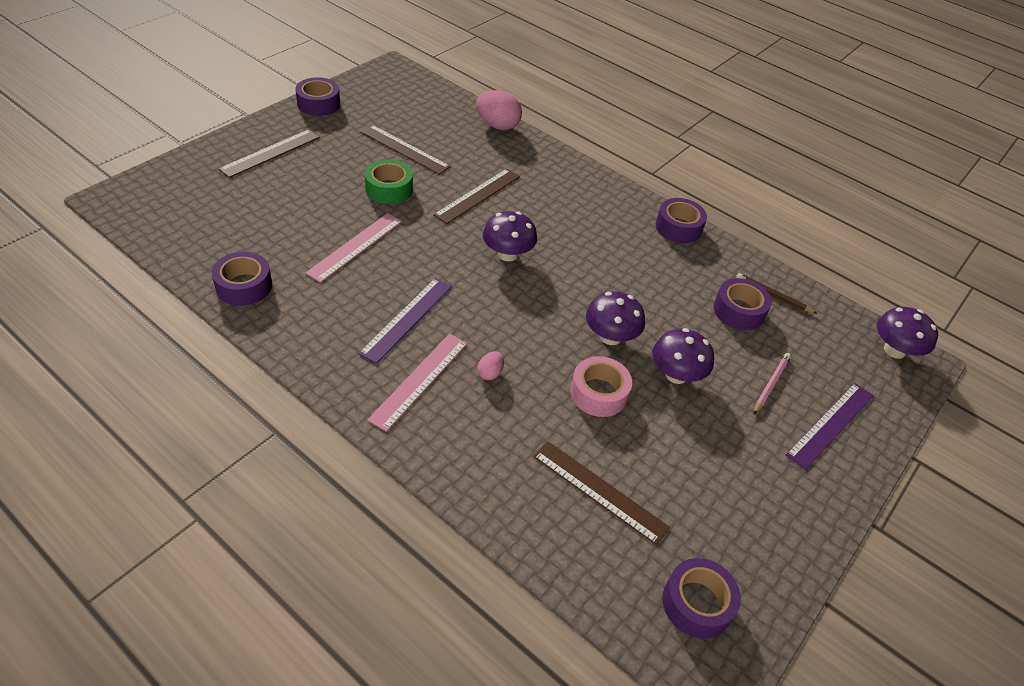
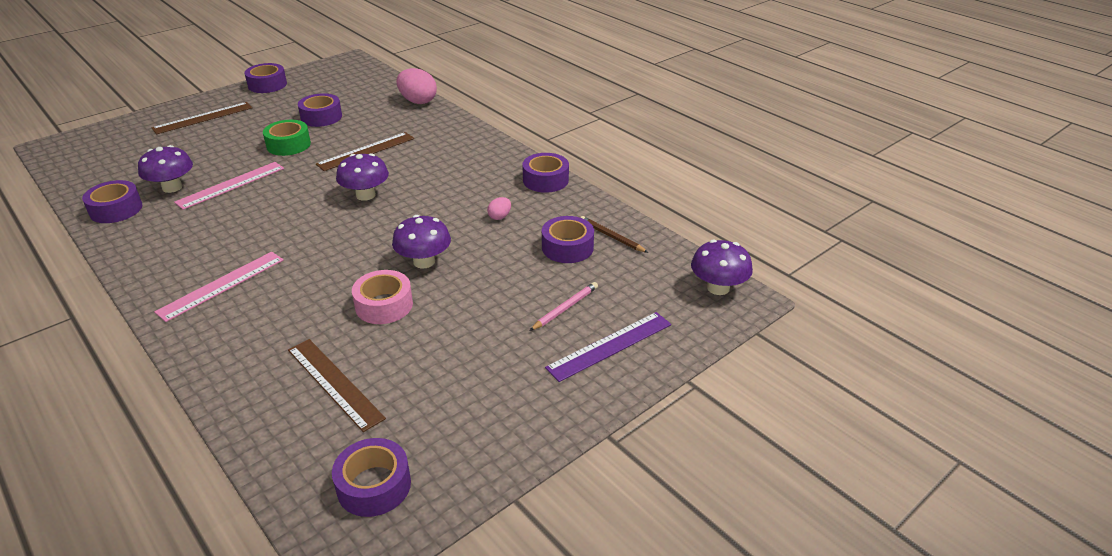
camera: 15 degrees right, 10 degrees down
purple ruler [358,278,452,364] -> none
brown ruler [360,125,451,175] -> purple tape [298,93,342,127]
pink egg [478,351,504,380] -> pink egg moved to [487,197,511,220]
purple mushroom [653,328,714,384] -> purple mushroom moved to [138,145,193,193]

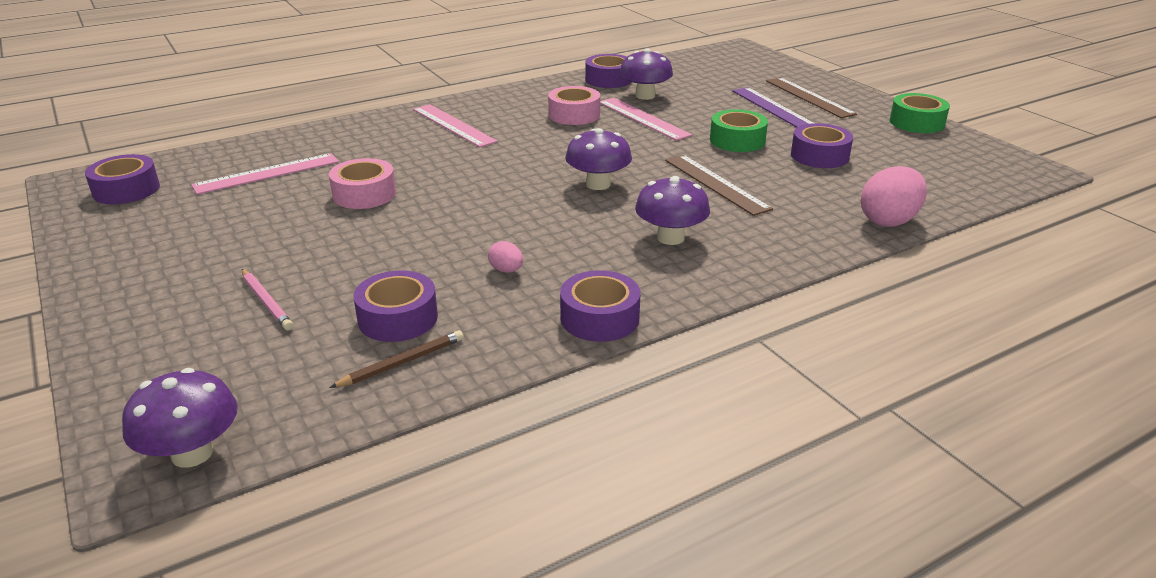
camera: 100 degrees right, 5 degrees down
purple tape [245,63,287,93] -> green tape [890,93,950,133]
brown ruler [288,339,386,432] -> pink ruler [191,153,339,195]
purple mushroom [392,215,451,268] -> purple mushroom moved to [635,176,710,245]
purple ruler [545,312,671,382] -> purple ruler moved to [732,87,813,127]
none -> pink tape [548,86,600,125]

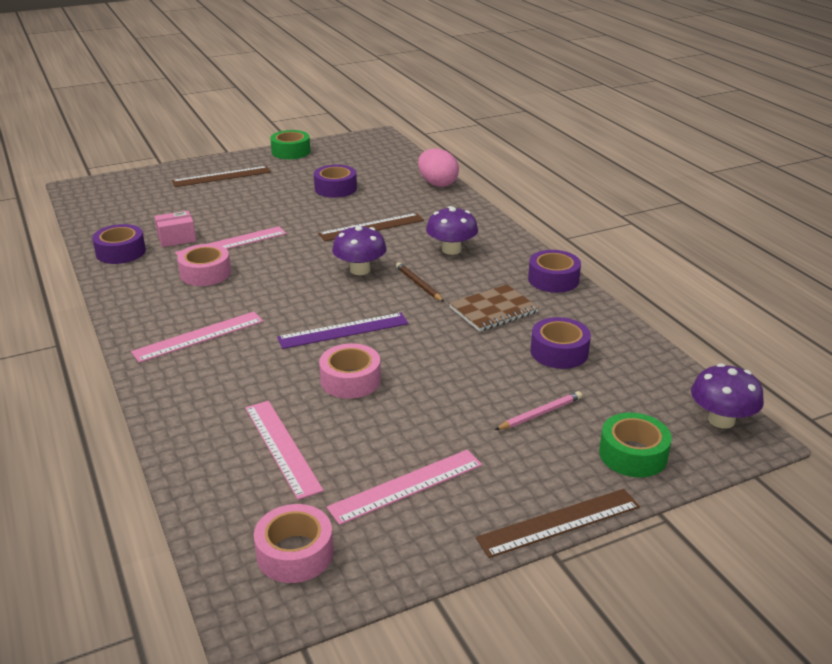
camera: 85 degrees left, 0 degrees up
purple tape [85,154,160,204] -> pink tape [254,504,334,583]
brown pencil [329,330,464,388] -> brown pencil moved to [396,262,444,302]
pink egg [488,241,523,273] -> brown notebook [449,284,539,332]
purple mushroom [620,49,673,100] -> pink box [154,211,196,247]
green tape [710,109,768,152] -> green tape moved to [599,413,672,478]
purple ruler [732,87,813,127] -> purple ruler moved to [277,313,409,349]
none -> pink ruler [327,450,482,525]
none -> brown ruler [476,489,640,558]

